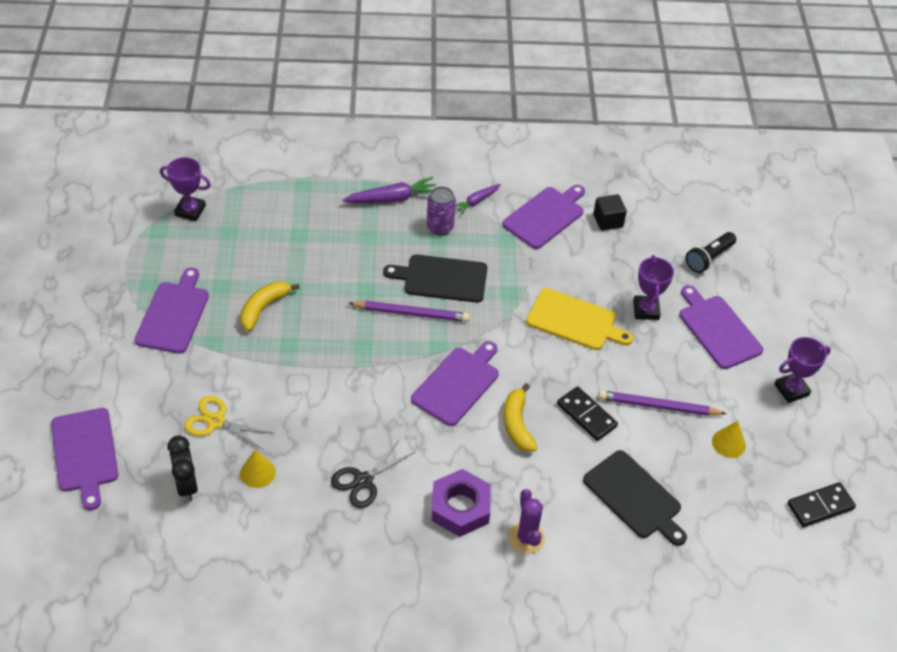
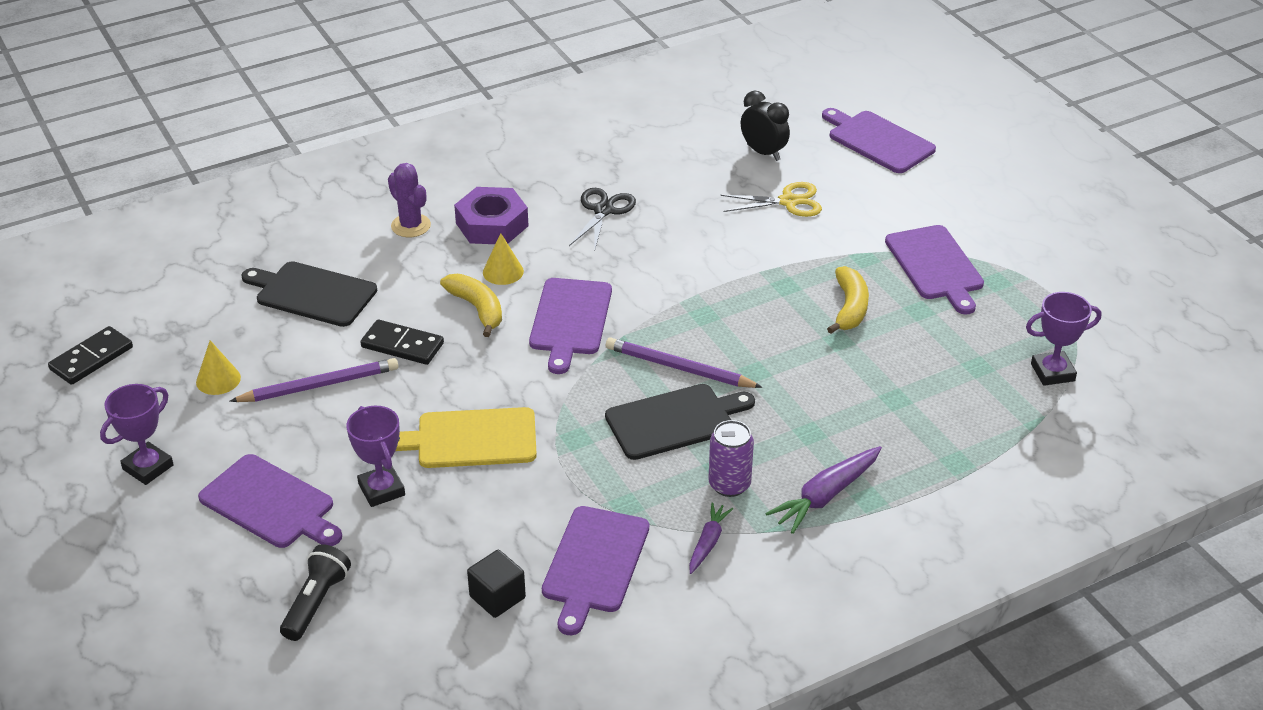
camera: 155 degrees right, 10 degrees down
yellow cone [240,450,276,488] -> yellow cone moved to [483,233,524,285]
purple pencil [348,301,470,322] -> purple pencil turned 45 degrees clockwise [606,337,763,388]

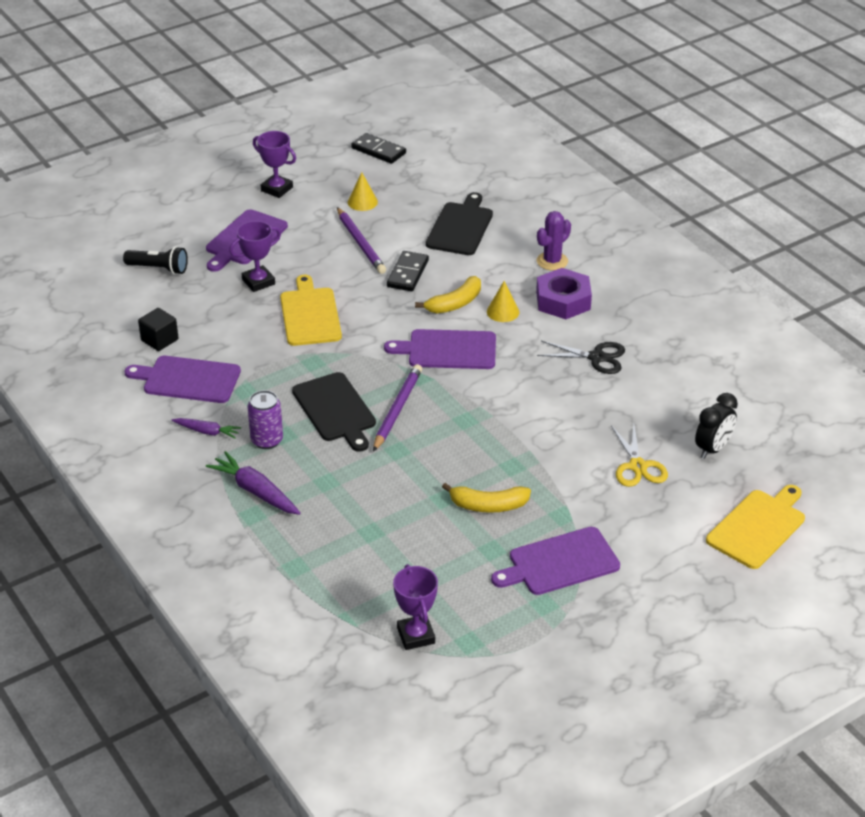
camera: 85 degrees right, 0 degrees up
purple cutting board [822,108,936,173] -> yellow cutting board [706,485,805,569]

